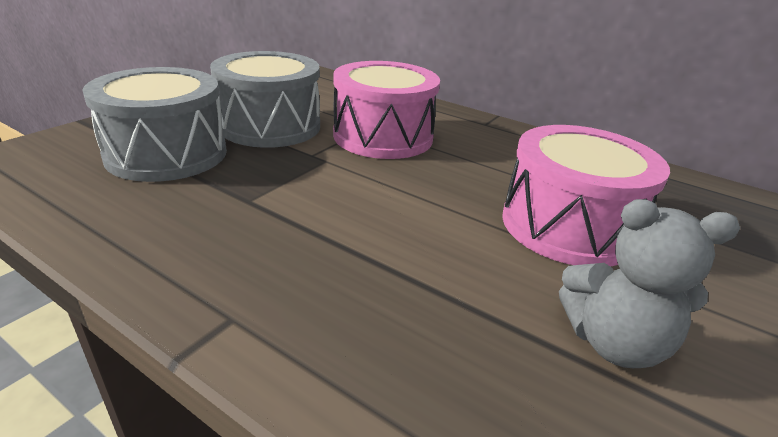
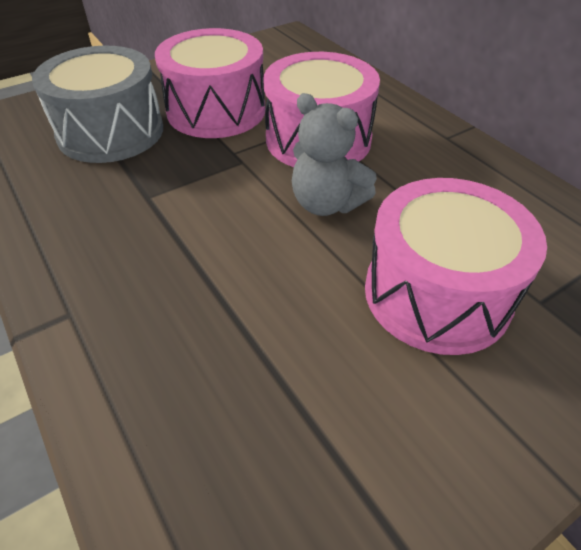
camera: 25 degrees right, 15 degrees up
grey drum [210,51,320,148] -> pink drum [155,28,265,138]
grey teddy bear [559,199,740,368] -> grey teddy bear moved to [292,93,377,216]

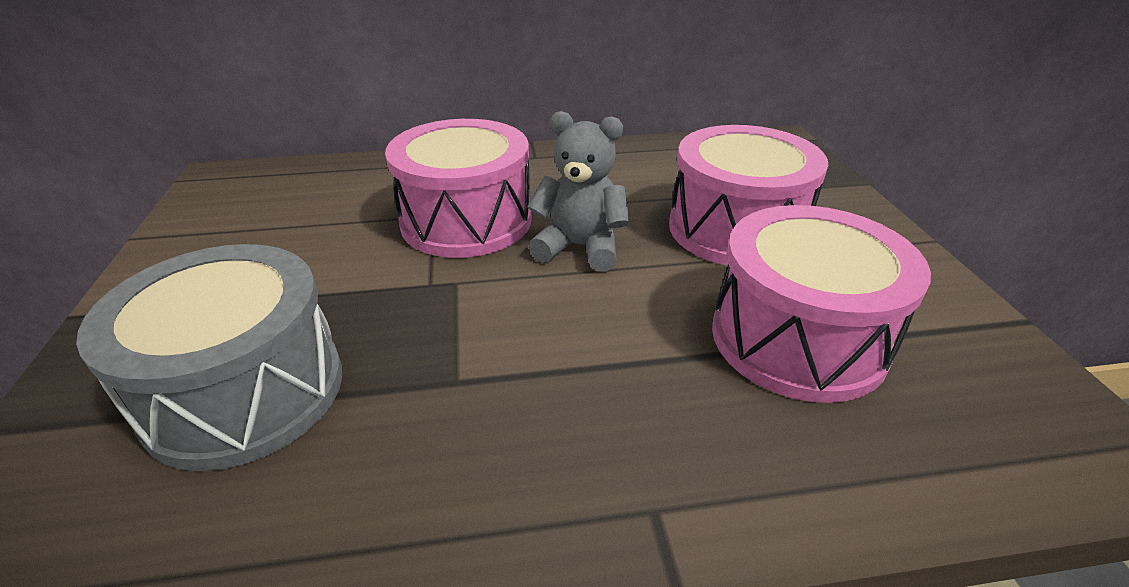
camera: 65 degrees left, 10 degrees down
pink drum [155,28,265,138] -> pink drum moved to [712,205,931,403]
grey teddy bear [292,93,377,216] -> grey teddy bear turned 135 degrees counterclockwise [527,111,630,272]

